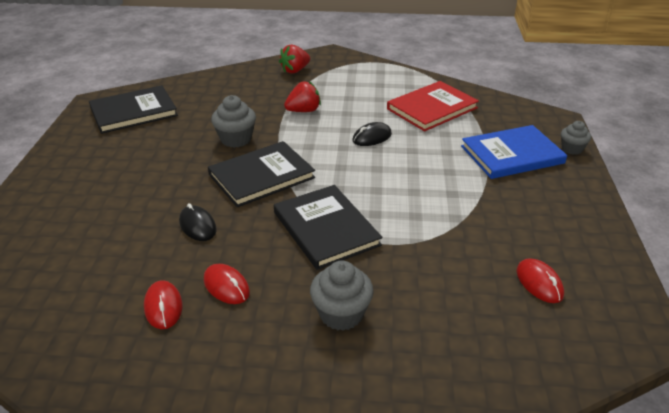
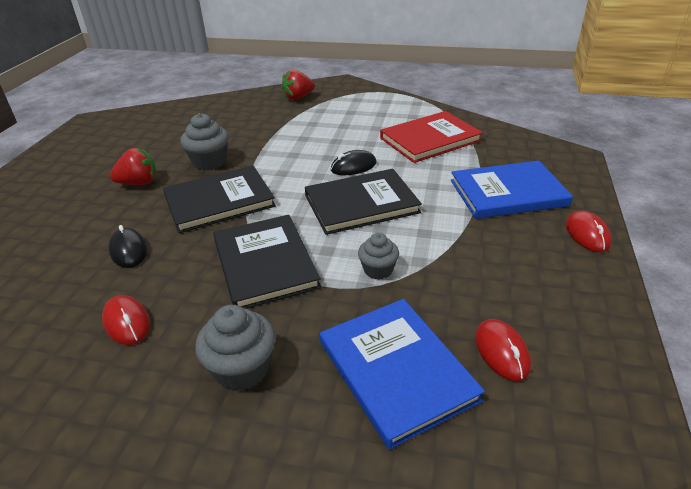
camera: 10 degrees right, 0 degrees up
black book [89,85,178,134] -> black book moved to [305,169,422,235]
red mouse [144,280,183,329] -> red mouse moved to [566,210,612,252]
red strawberry [284,81,321,112] -> red strawberry moved to [110,148,157,185]
grey cupcake [561,121,591,155] -> grey cupcake moved to [358,233,399,280]
none -> blue book [320,299,485,449]

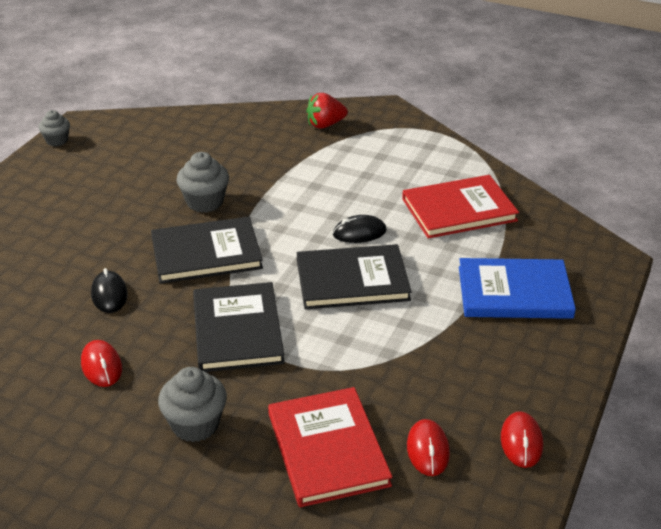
camera: 10 degrees right, 0 degrees up
red strawberry [110,148,157,185] -> none
blue book [320,299,485,449] -> red book [268,387,393,507]
grey cupcake [358,233,399,280] -> grey cupcake moved to [39,110,70,146]
red mouse [566,210,612,252] -> red mouse moved to [501,411,543,468]

